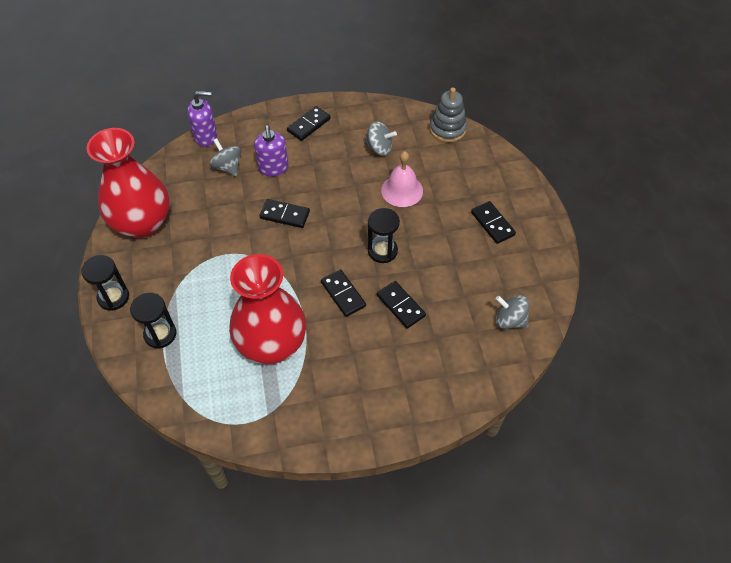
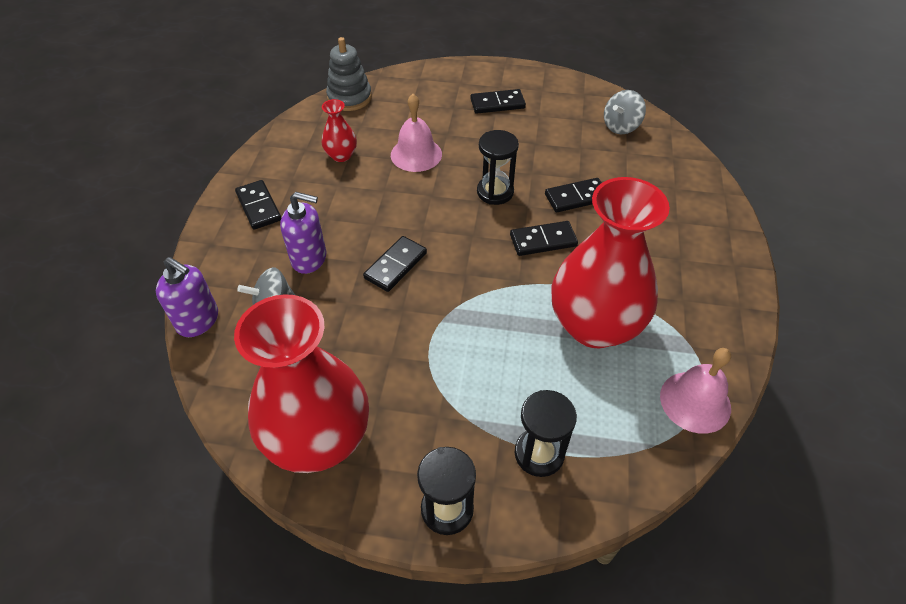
camera: 70 degrees left, 5 degrees down
purple soap dispenser [187,91,217,147] -> purple soap dispenser turned 105 degrees clockwise [156,257,218,337]
grey spinning top [364,121,397,156] -> red vase [322,99,357,162]
none -> pink bell [660,348,731,434]

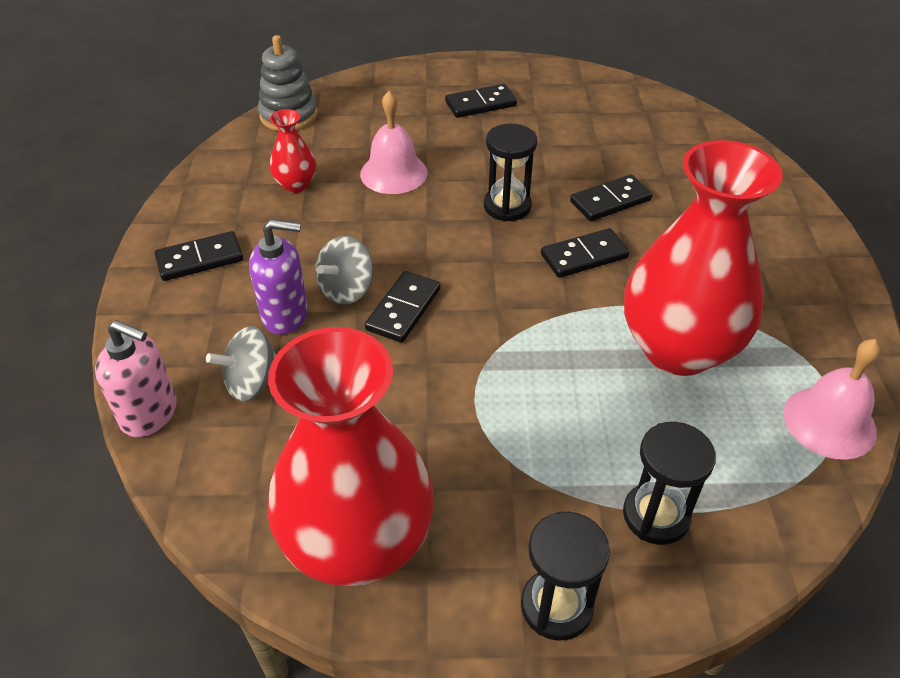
camera: 10 degrees left, 5 degrees down
purple soap dispenser [156,257,218,337] -> pink soap dispenser [95,320,177,437]
black domino [235,180,281,230] -> black domino turned 75 degrees counterclockwise [155,231,243,281]
grey spinning top [604,90,646,134] -> grey spinning top moved to [315,236,373,305]

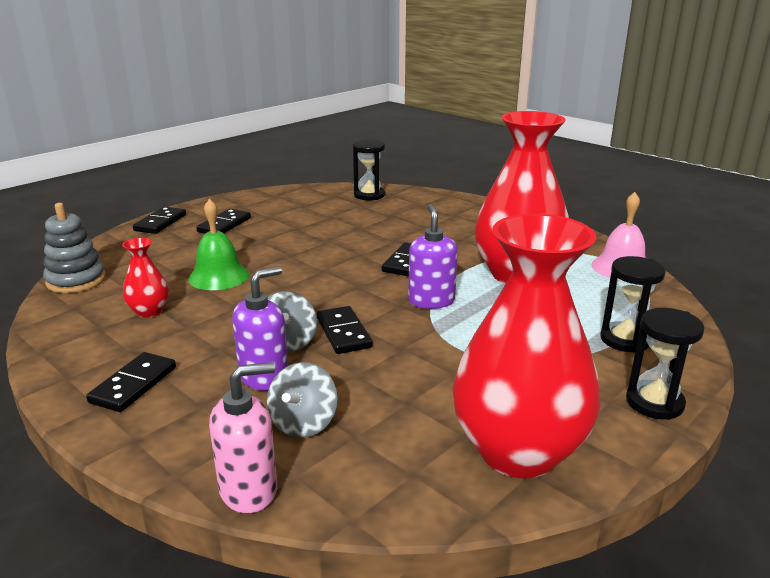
camera: 45 degrees left, 20 degrees down
pink bell [360,91,428,194] -> green bell [188,199,249,290]
black hourglass [484,124,537,222] -> black hourglass moved to [353,139,385,200]
black domino [570,175,653,221] -> black domino moved to [133,207,186,234]
none -> purple soap dispenser [408,204,458,309]

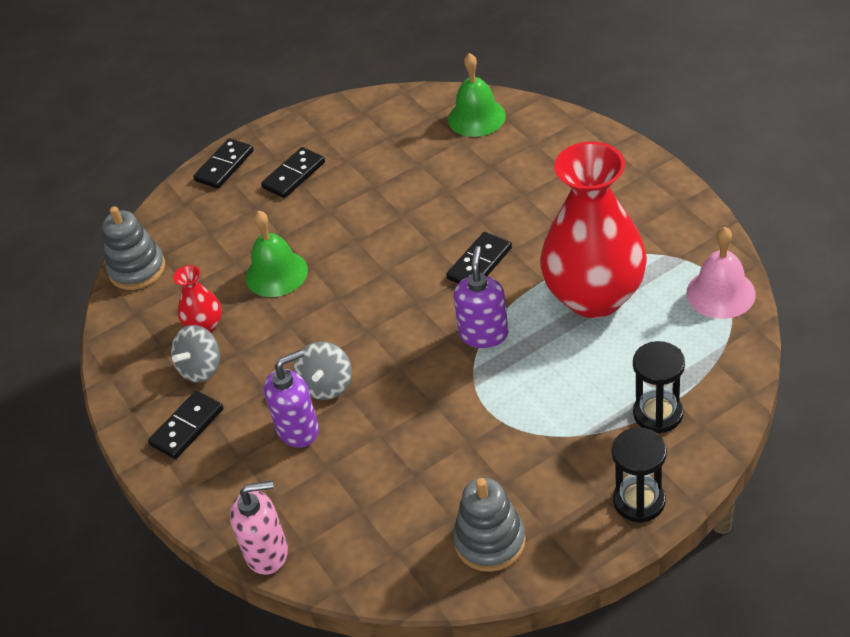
camera: 20 degrees right, 20 degrees up
grey spinning top [267,362,337,438] -> grey spinning top moved to [171,325,220,383]
black domino [317,306,372,354] -> none
black hourglass [353,139,385,200] -> green bell [448,53,506,137]
red vase [452,214,601,478] -> grey stacking toy [453,478,526,572]

